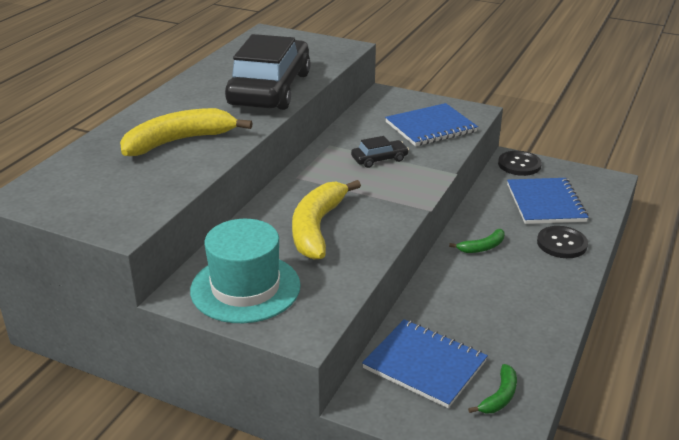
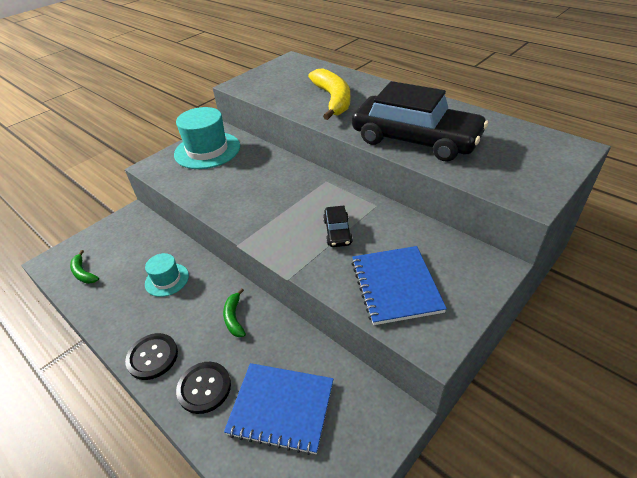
camera: 110 degrees right, 10 degrees up
yellow banana [292,180,361,259] -> none
blue notebook [362,319,488,408] -> none
black button [498,151,542,176] -> black button moved to [125,333,178,380]
none -> turquoise hat [145,253,189,297]

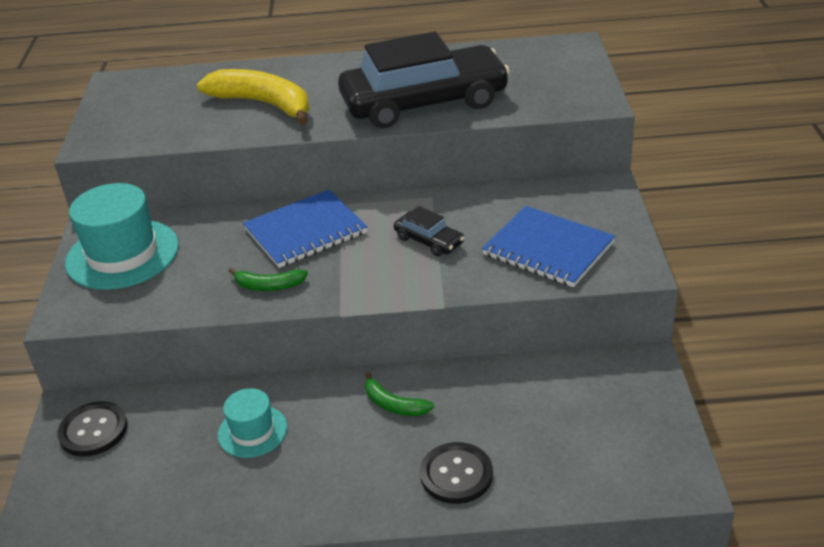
camera: 45 degrees left, 5 degrees down
green banana [70,250,99,284] -> green banana moved to [229,268,308,291]
black button [125,333,178,380] -> black button moved to [57,401,128,457]
blue notebook [224,363,334,455] -> blue notebook moved to [243,190,367,268]

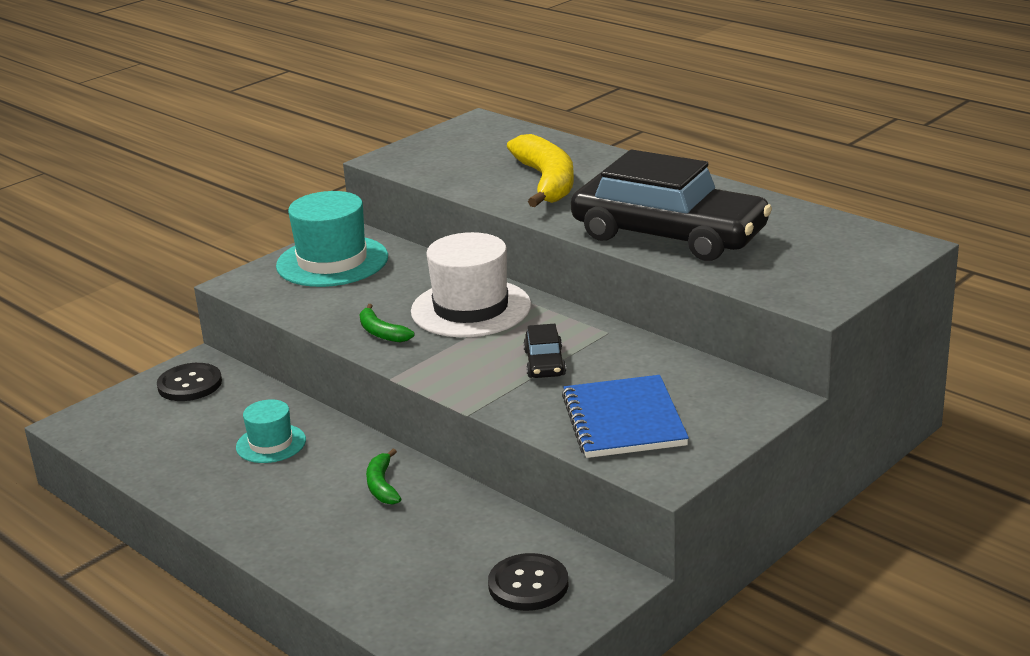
camera: 45 degrees right, 10 degrees down
blue notebook [243,190,367,268] -> white hat [411,232,531,337]
black button [420,442,493,504] -> black button moved to [488,553,568,611]

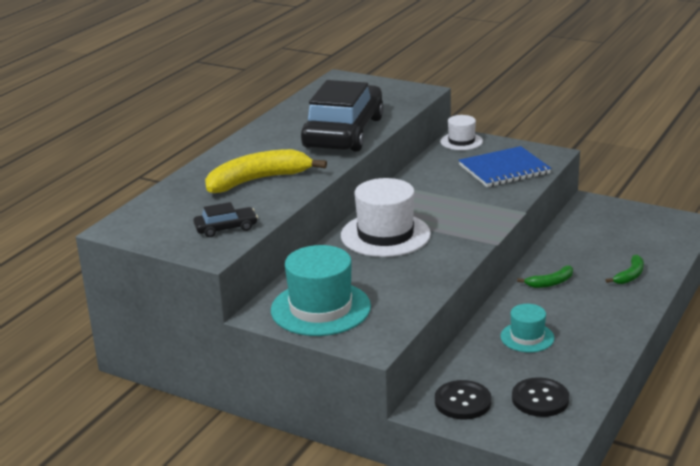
camera: 105 degrees left, 0 degrees up
green banana [359,304,415,342] -> green banana moved to [605,255,644,284]
black button [488,553,568,611] -> black button moved to [512,377,569,417]
black car [523,324,566,378] -> black car moved to [193,202,258,237]
none -> white hat [440,115,483,150]

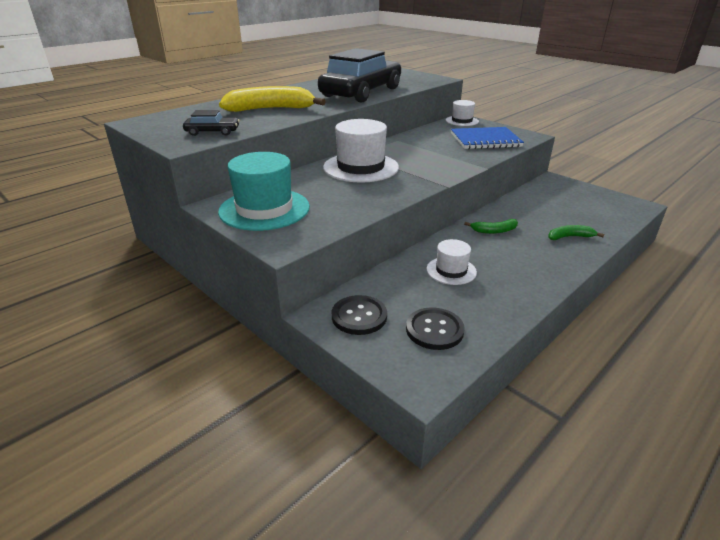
camera: 15 degrees right, 5 degrees up
turquoise hat [500,304,554,353] -> white hat [427,239,477,285]
green banana [605,255,644,284] -> green banana turned 150 degrees counterclockwise [548,225,604,240]

